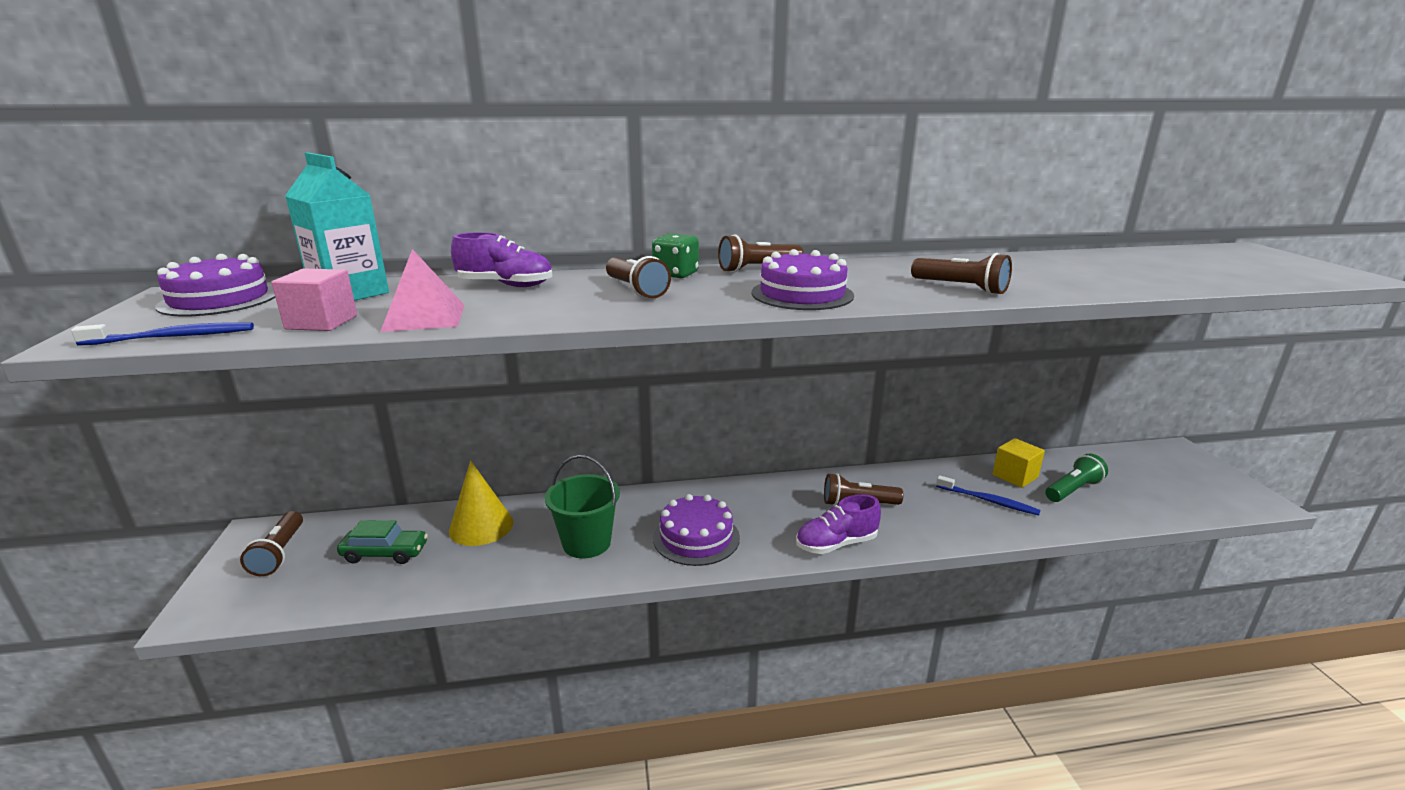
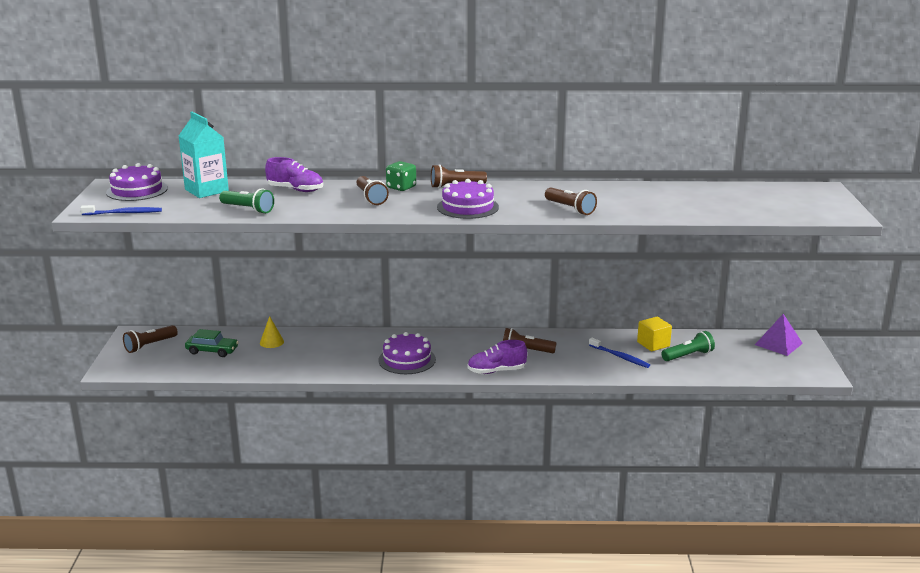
camera: 10 degrees right, 0 degrees up
brown flashlight [240,511,303,576] -> brown flashlight turned 45 degrees clockwise [123,325,178,353]
pink cube [271,268,357,331] -> none
pink pyramid [380,249,464,332] -> green flashlight [219,188,274,214]
yellow cone [449,461,514,546] -> yellow cone [260,316,284,348], size x0.59
green bucket [545,455,620,558] -> none
none -> purple pyramid [755,314,803,356]

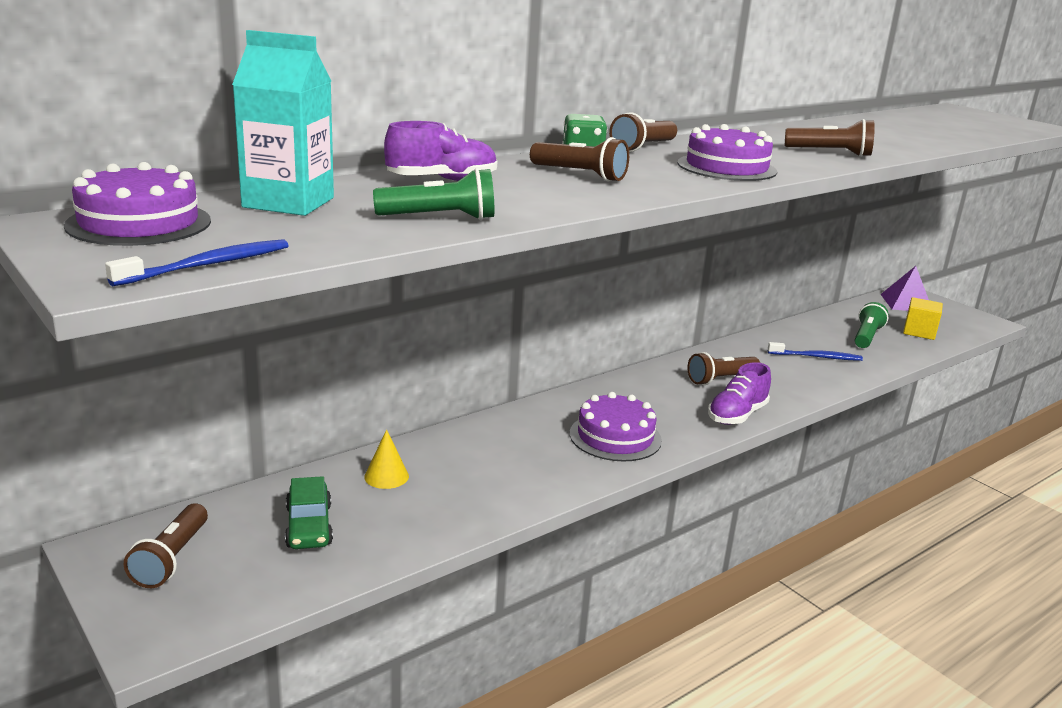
camera: 40 degrees left, 0 degrees up
green car [185,329,239,357] -> green car turned 105 degrees clockwise [285,476,333,549]
yellow cube [637,317,672,352] -> yellow cube moved to [903,297,943,340]

